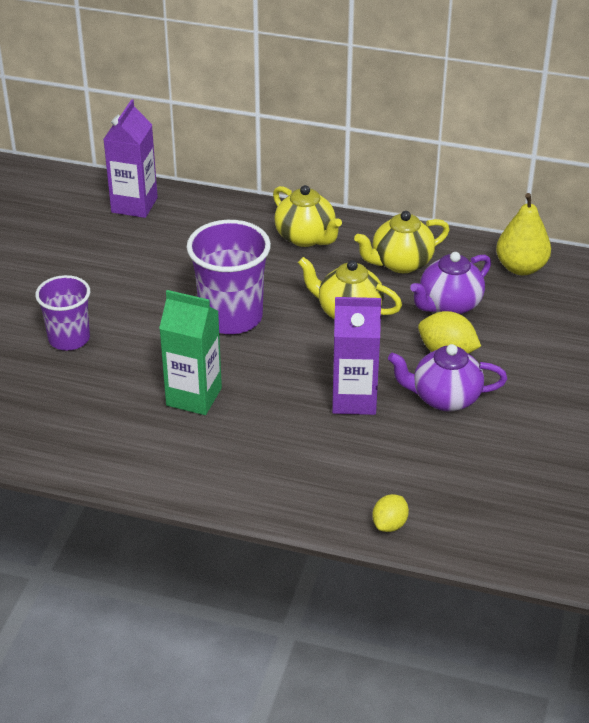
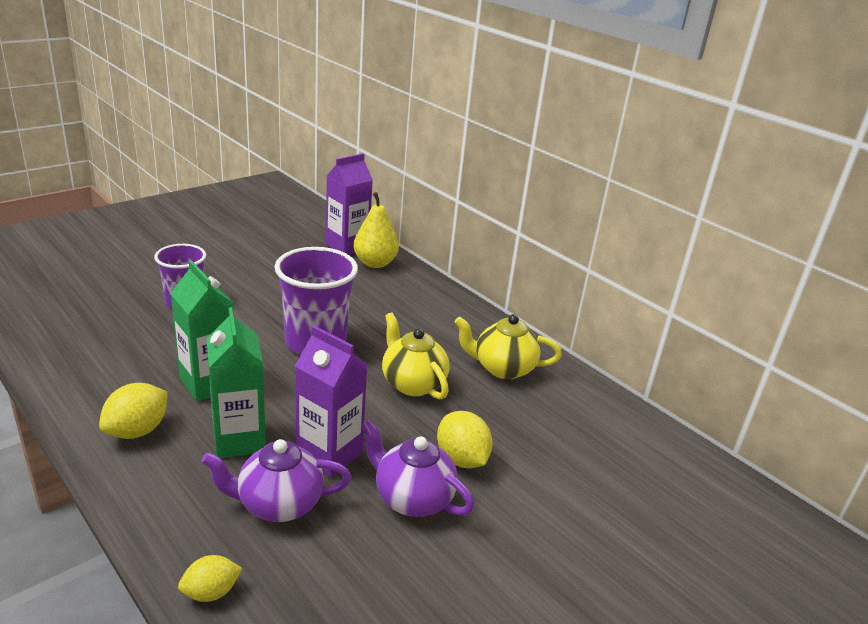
camera: 30 degrees right, 10 degrees down
yellow teapot [273,185,342,247] -> none
purple teapot [410,252,491,314] -> purple teapot moved to [201,439,351,522]
yellow pear [496,193,551,275] -> yellow pear moved to [353,192,399,268]
none -> yellow lemon [99,383,168,439]
none -> green carton [206,307,266,458]

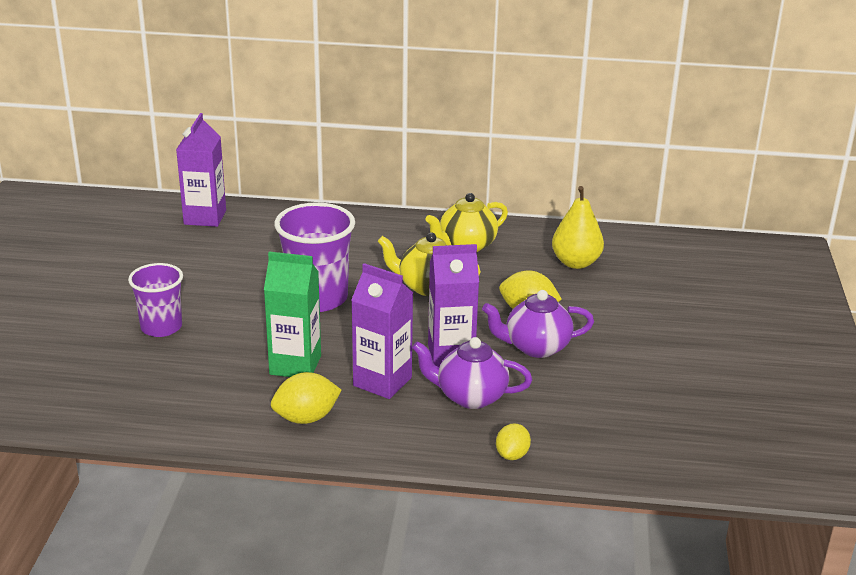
camera: 40 degrees left, 0 degrees up
yellow lemon [99,383,168,439] -> yellow lemon turned 75 degrees clockwise [271,372,342,424]
purple teapot [201,439,351,522] -> purple teapot turned 60 degrees clockwise [412,337,532,409]
green carton [206,307,266,458] -> purple carton [351,263,413,399]
yellow pear [353,192,399,268] -> yellow pear moved to [552,186,604,269]

